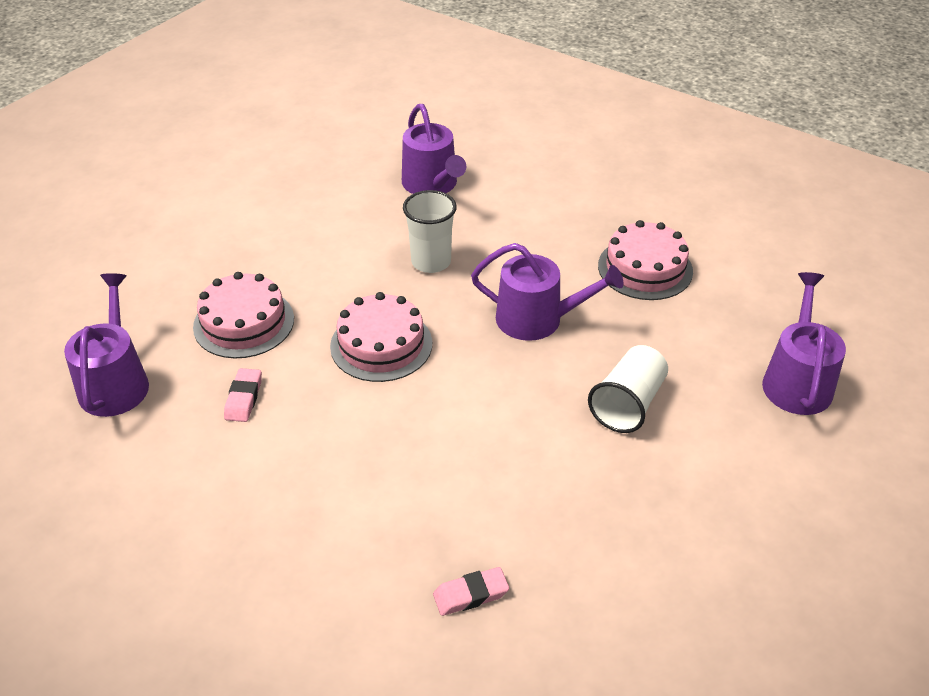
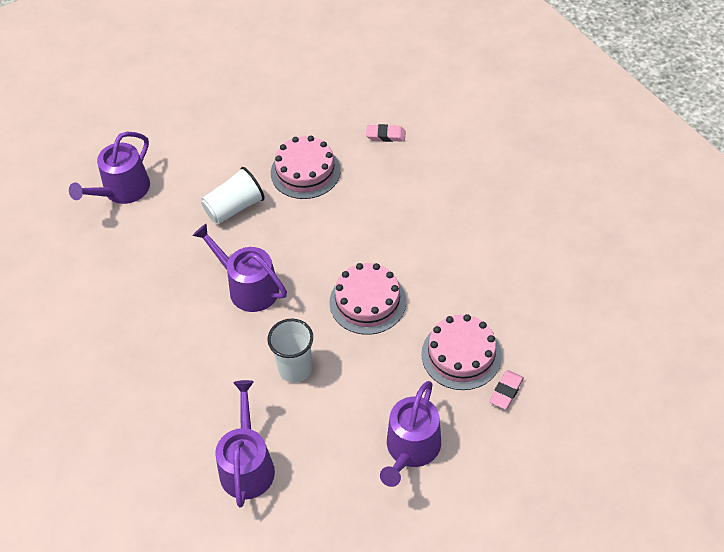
camera: 155 degrees left, 10 degrees up
purple watering can [64,273,149,417] -> purple watering can moved to [380,381,441,487]
pink eraser [224,368,262,422] -> pink eraser moved to [489,370,524,409]
pink cake [598,220,693,300] -> pink cake moved to [271,136,341,199]

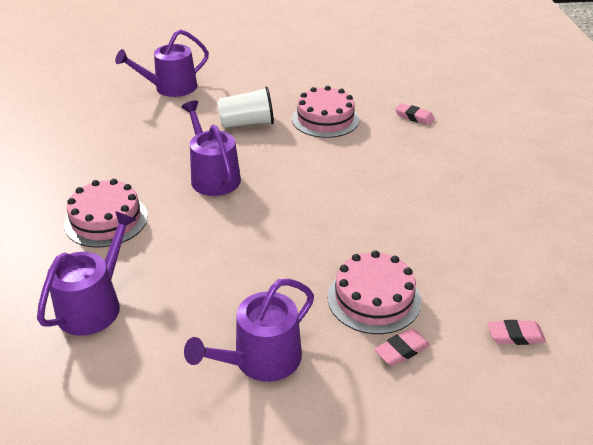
camera: 25 degrees right, 15 degrees down
white cup [268,319,313,383] -> none
pink cake [329,263,406,335] -> pink cake moved to [64,179,148,248]
none -> pink eraser [487,320,546,345]

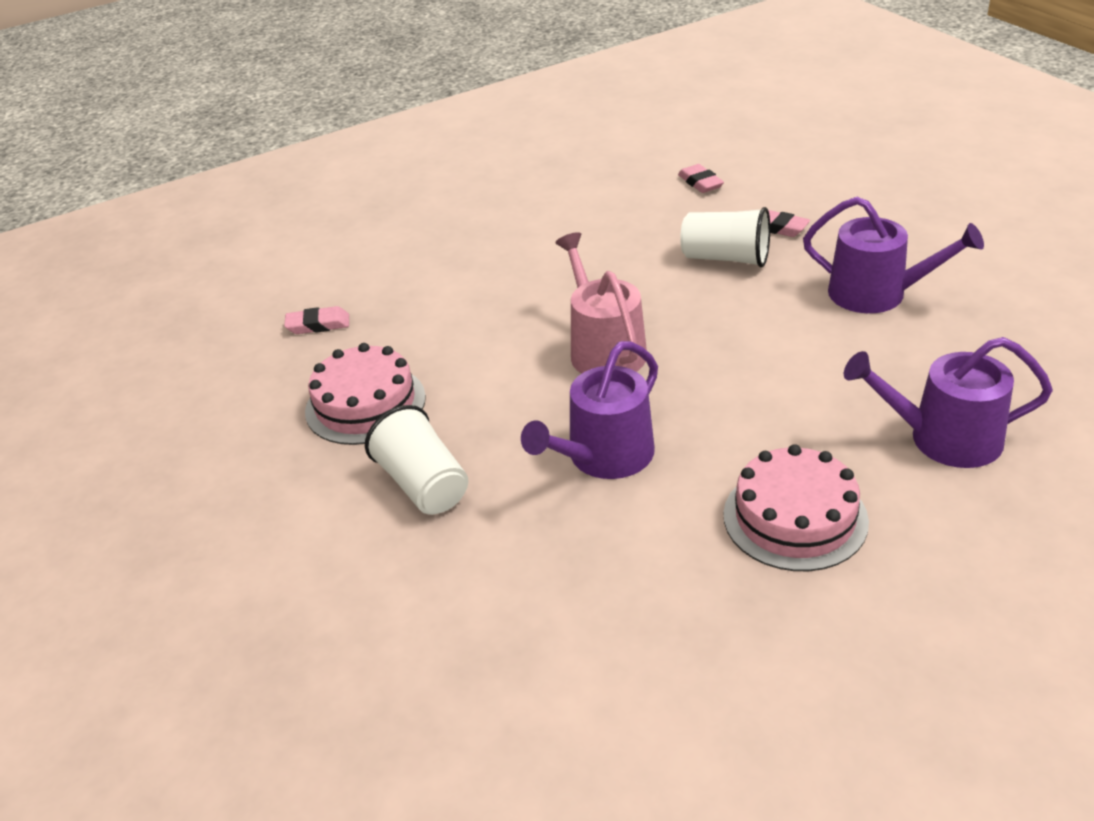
camera: 110 degrees left, 0 degrees up
purple watering can [115,29,209,97] -> none
pink cake [327,251,421,334] -> white cup [680,207,770,268]
pink eraser [395,103,435,125] -> pink eraser turned 75 degrees clockwise [284,306,349,334]
none -> pink watering can [555,232,647,374]

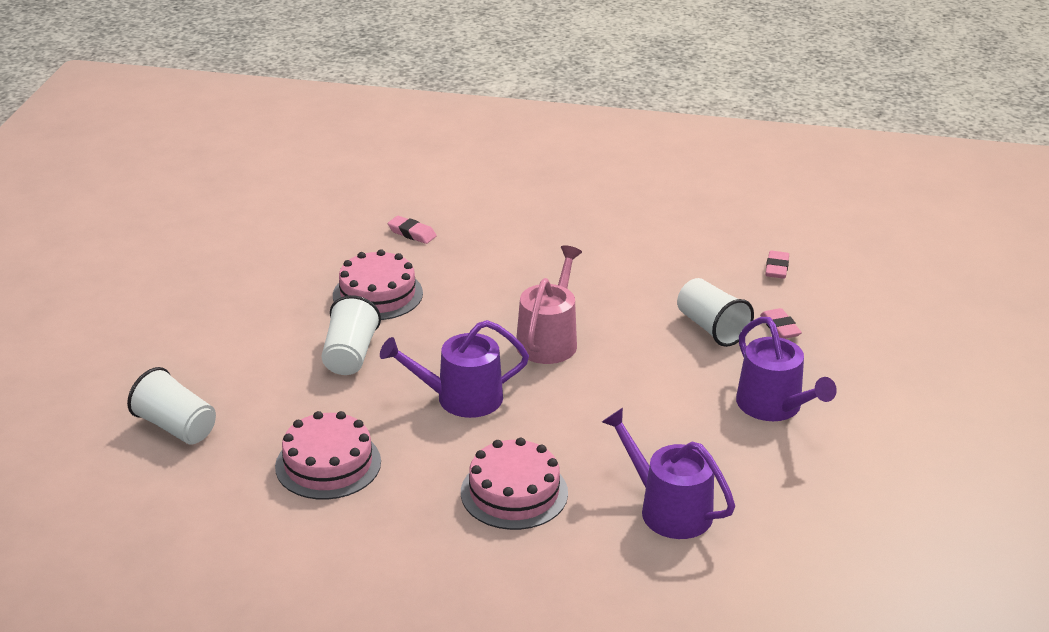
camera: 35 degrees right, 5 degrees down
none -> white cup [127,367,216,445]
none -> pink cake [275,411,381,500]

